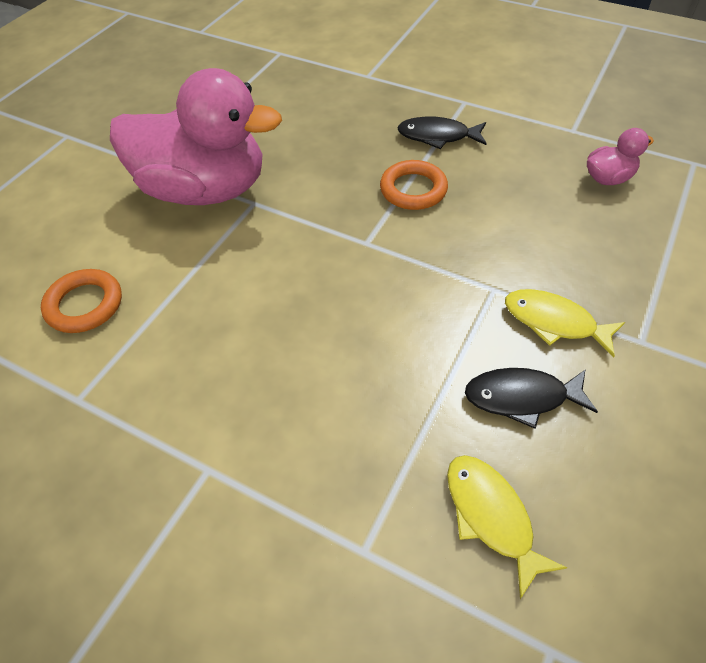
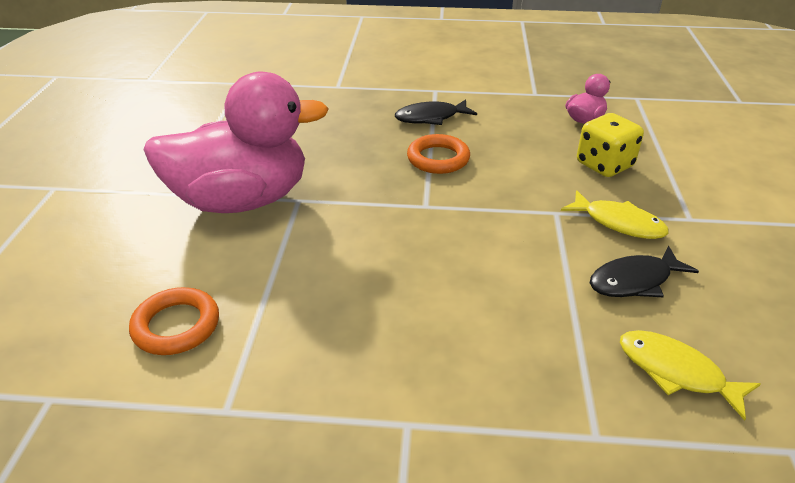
camera: 25 degrees left, 15 degrees down
yellow fish [505,289,625,358] -> yellow fish turned 150 degrees counterclockwise [561,190,669,239]
none -> yellow dice [577,113,644,177]

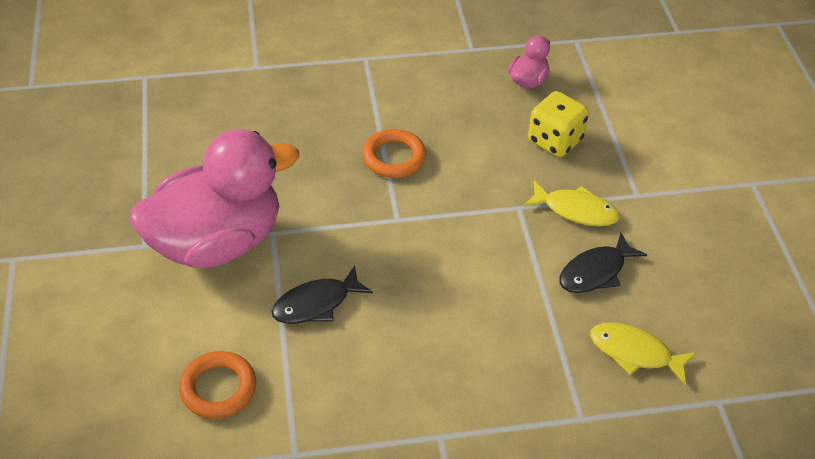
camera: 15 degrees left, 10 degrees up
black fish [395,99,477,125] -> black fish moved to [271,266,373,324]

